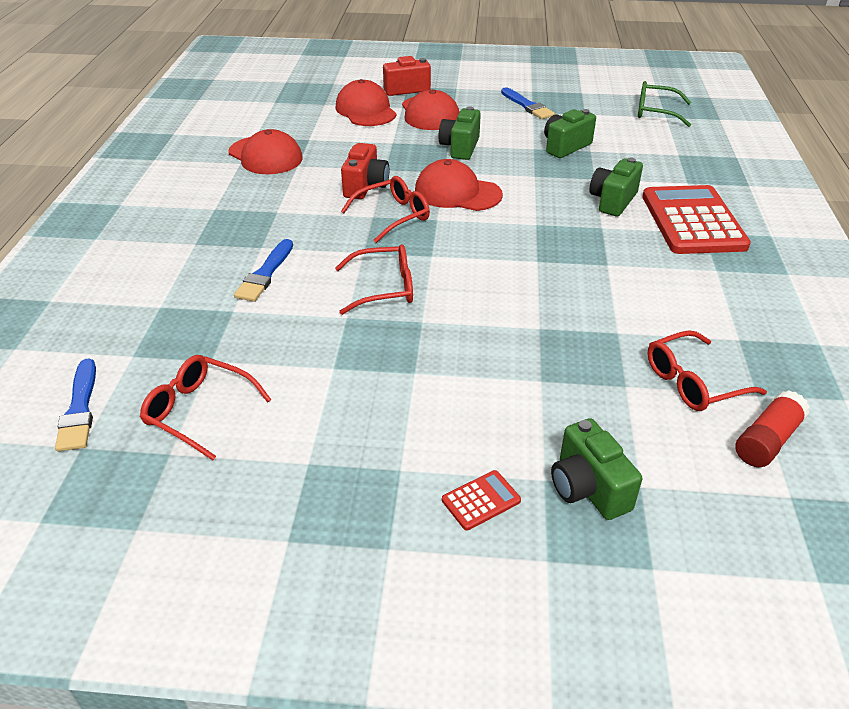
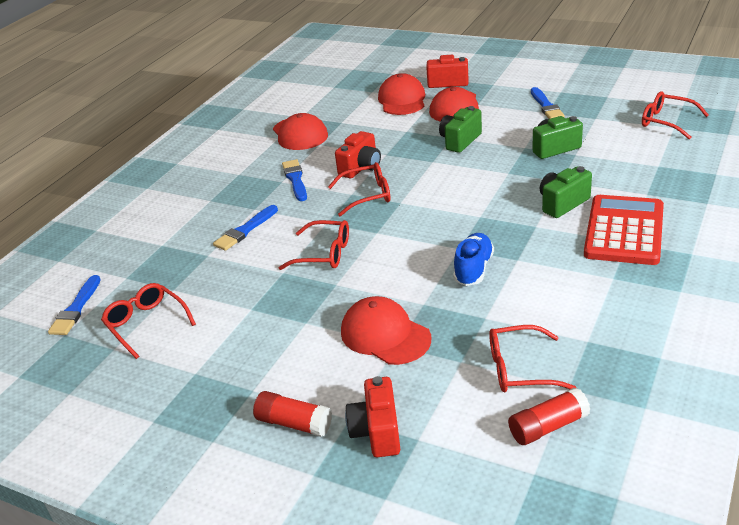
camera: 25 degrees right, 5 degrees down
red cap [415,159,503,211] -> red cap moved to [341,296,431,365]
red calculator [442,470,521,531] -> red glue stick [253,391,332,437]
green camera [551,418,642,520] -> red camera [345,376,400,457]
green glasses [638,81,691,127] -> red glasses [642,91,709,139]
none -> blue brush [282,159,307,201]
none -> blue shoe [453,233,494,286]

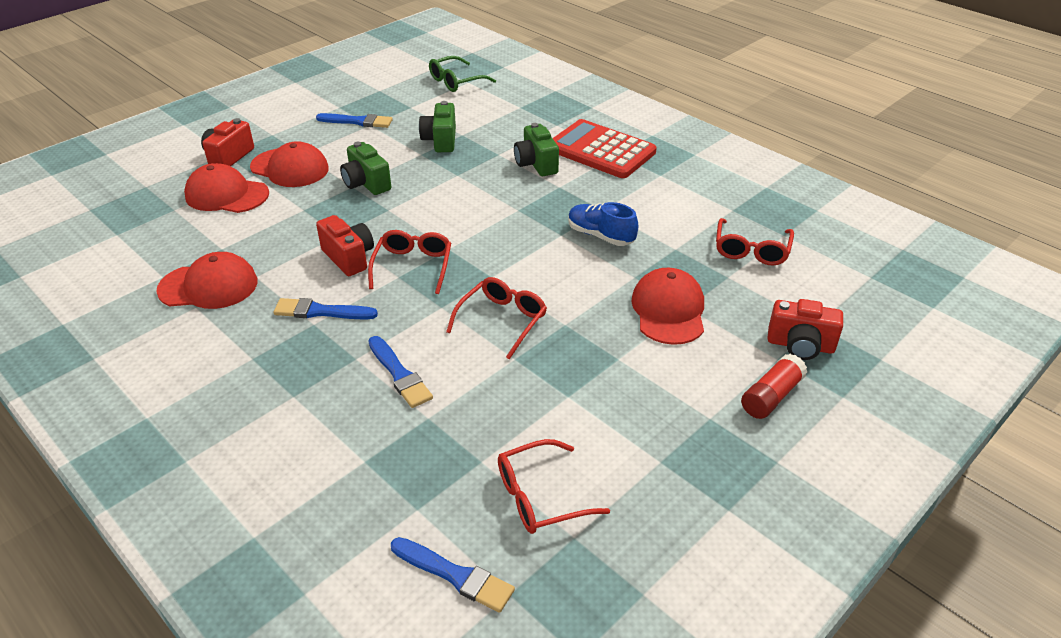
camera: 75 degrees left, 5 degrees up
red cap [341,296,431,365] -> red cap turned 120 degrees clockwise [631,268,704,345]
red glue stick [508,388,591,445] -> none
red glasses [642,91,709,139] -> green glasses [429,56,496,92]

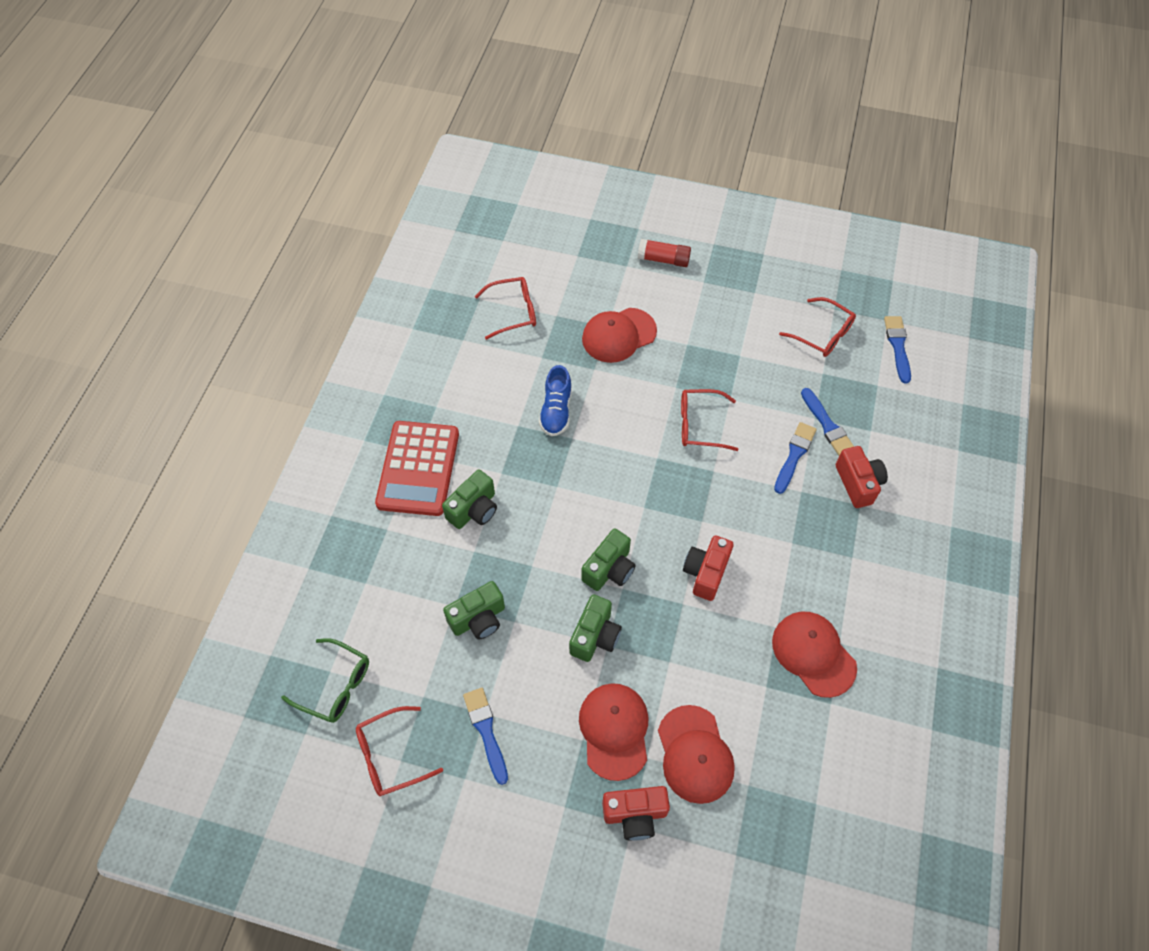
camera: 120 degrees left, 20 degrees up
blue brush [273,298,378,319] -> blue brush moved to [801,388,854,456]
red glasses [368,230,451,294] -> red glasses moved to [356,706,443,796]
red camera [768,299,843,360] -> red camera moved to [836,446,888,508]
none -> green camera [581,529,636,591]

